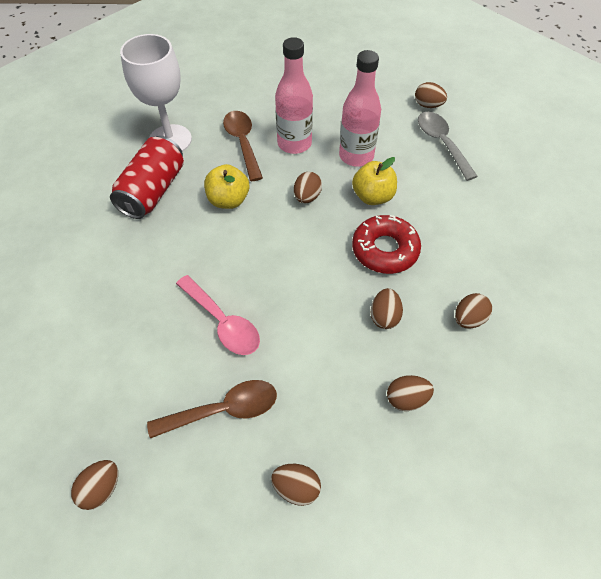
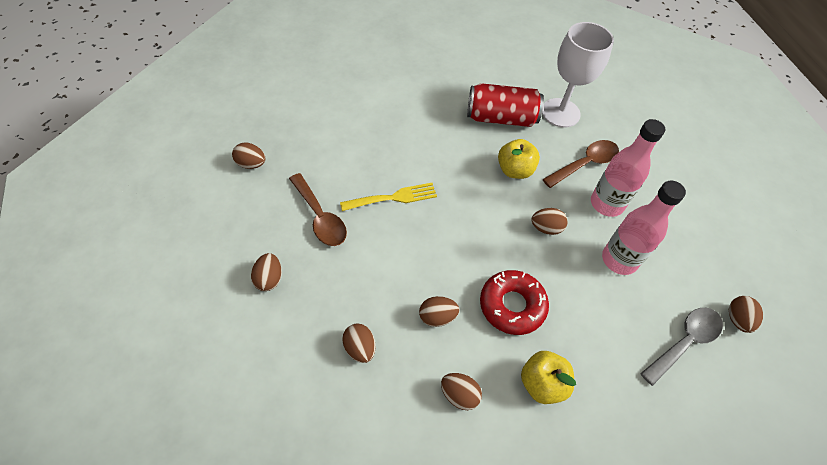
camera: 70 degrees right, 0 degrees up
pink spoon [176,275,260,355] -> yellow fork [340,183,437,211]
yellow apple [352,157,397,205] -> yellow apple moved to [521,351,576,404]

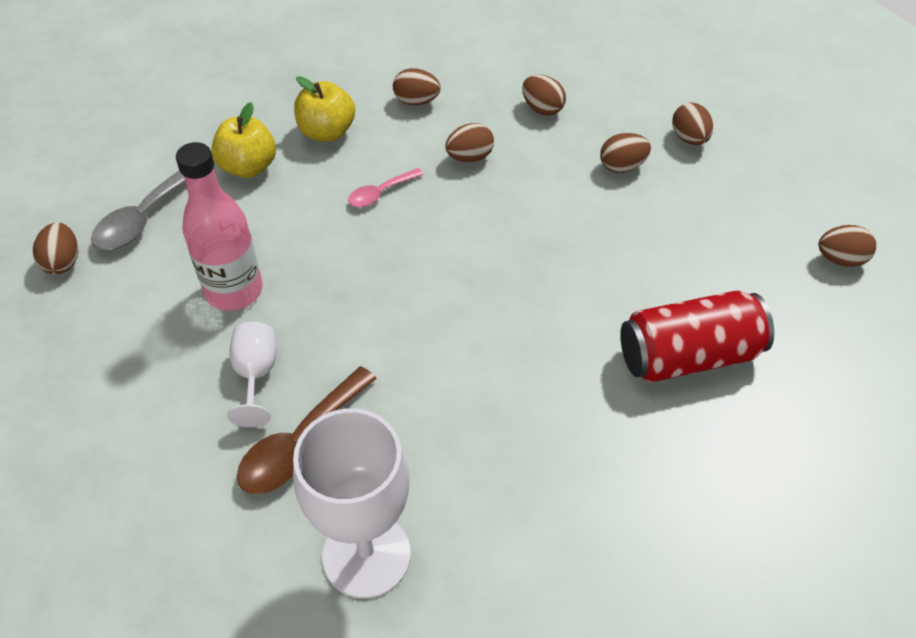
camera: 165 degrees right, 5 degrees down
brown spoon [289,173,347,246] -> none
yellow fork [340,183,437,211] -> none
red can [467,83,544,127] -> red can moved to [620,291,774,383]
red donut [480,270,549,335] -> pink spoon [348,168,424,207]
yellow apple [498,139,540,179] -> yellow apple moved to [211,102,276,178]
brown egg [531,208,568,235] -> brown egg moved to [600,133,651,173]
pink bottle [591,119,665,217] -> white goblet [227,322,277,427]

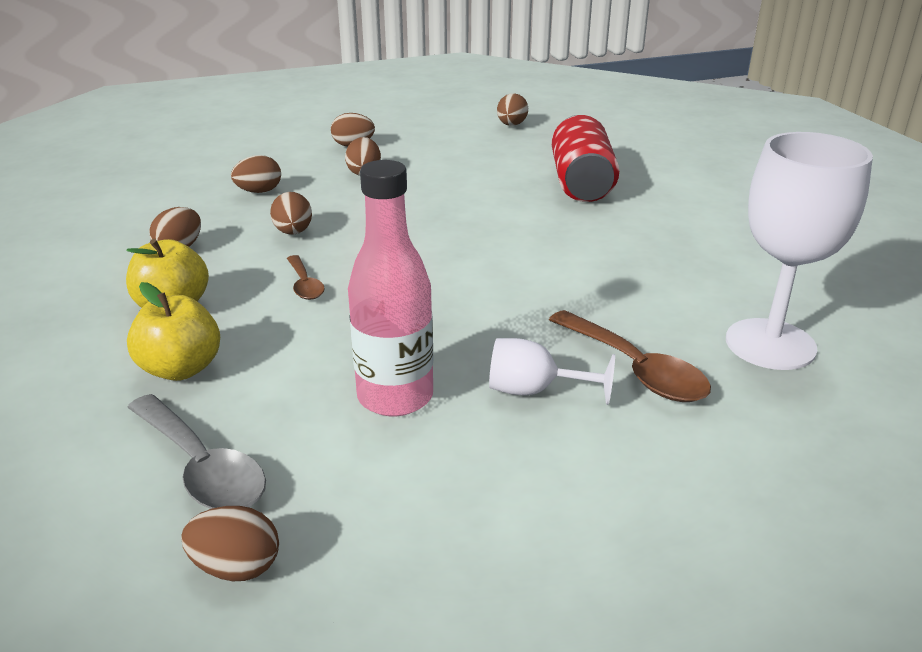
camera: 75 degrees left, 20 degrees down
pink spoon [348,168,424,207] -> brown spoon [287,255,325,300]

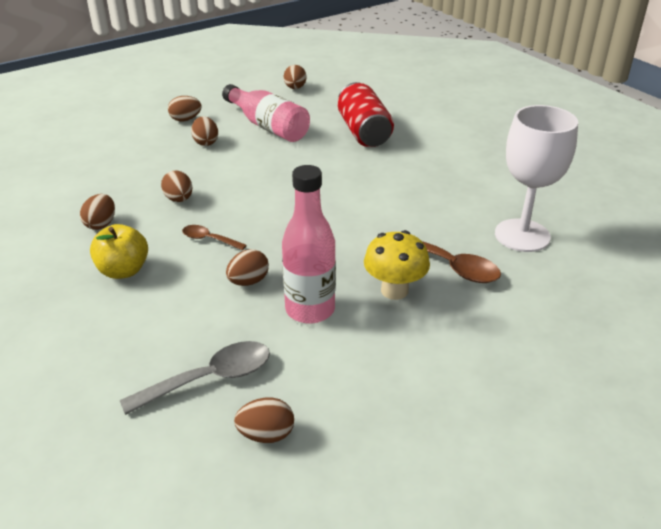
camera: 15 degrees left, 5 degrees up
yellow apple [127,282,220,381] -> none
grey spoon [127,394,266,509] -> grey spoon turned 60 degrees counterclockwise [120,341,270,415]
brown egg [231,155,281,193] -> brown egg moved to [226,249,269,286]
brown spoon [287,255,325,300] -> brown spoon turned 150 degrees clockwise [182,225,247,251]
white goblet [489,338,615,405] -> yellow mushroom [364,230,430,300]
none -> pink bottle [222,84,310,142]

